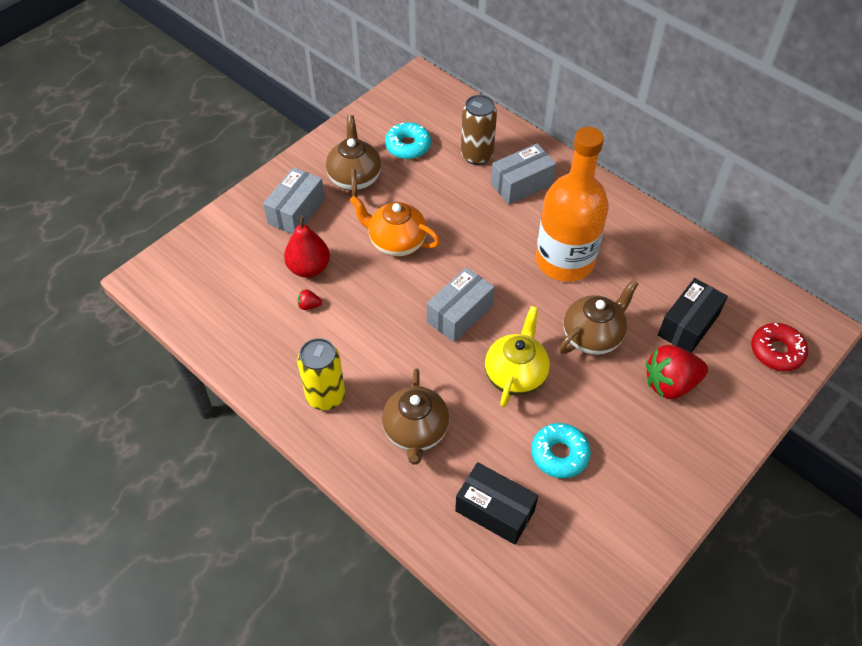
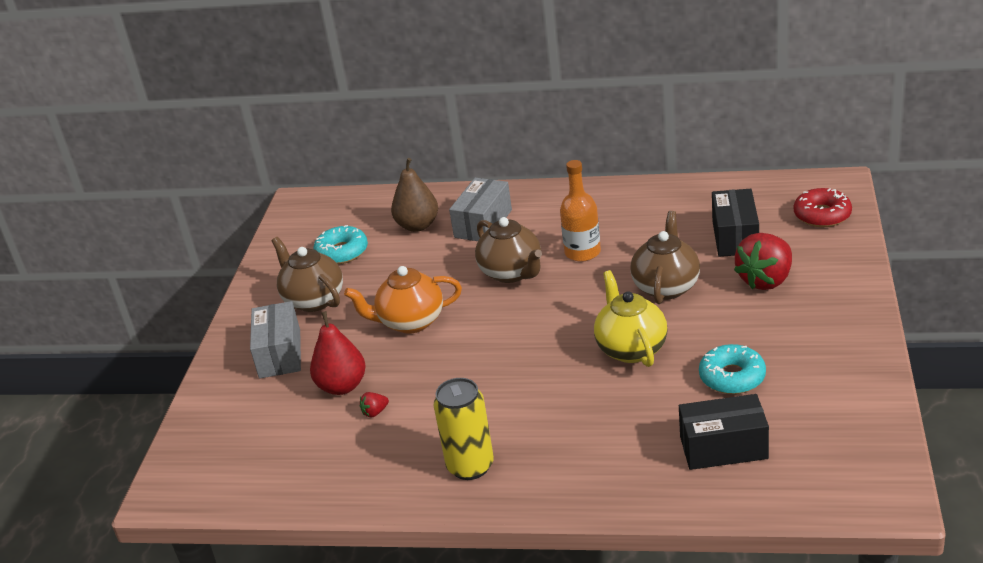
camera: 30 degrees left, 20 degrees down
brown teapot [382,369,449,465] -> brown teapot moved to [475,217,542,283]
grey box [427,267,494,342] -> none
brown can [461,95,497,165] -> brown pear [391,158,438,232]
orange bottle [536,127,609,282] -> orange bottle [560,160,601,262], size x0.55

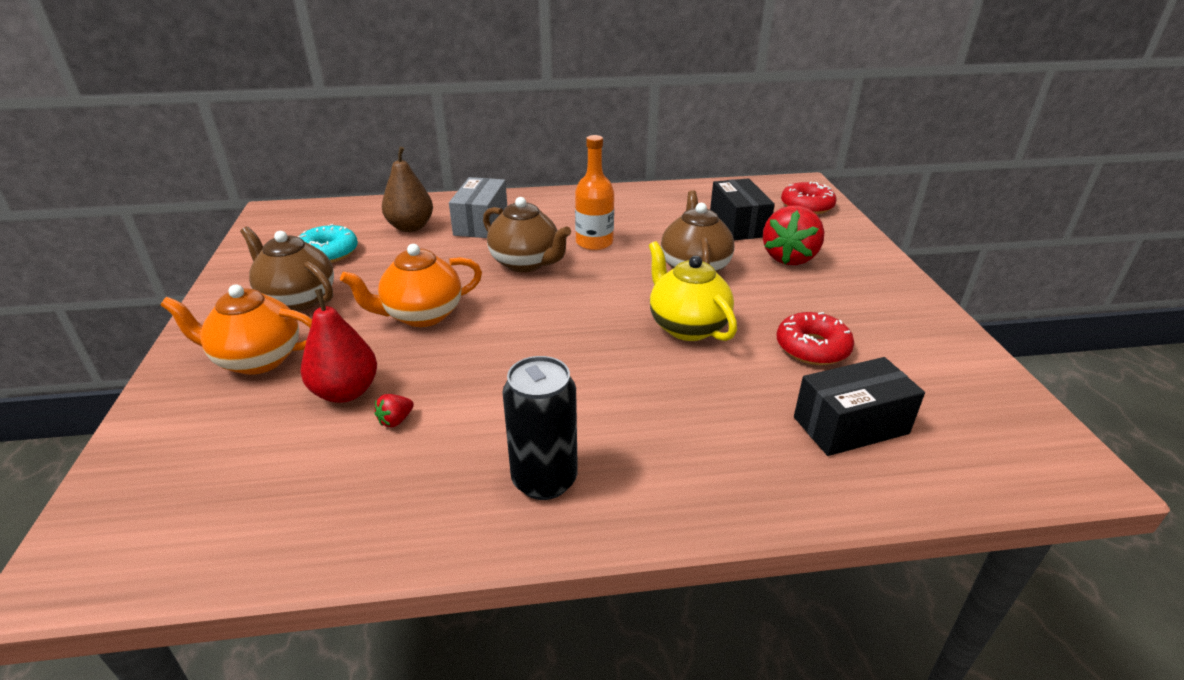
camera: 20 degrees left, 0 degrees up
grey box [250,301,301,379] -> orange teapot [160,284,312,375]
yellow can [433,378,494,480] -> black can [502,356,578,500]
turquoise donut [699,344,766,394] -> red donut [777,312,854,365]

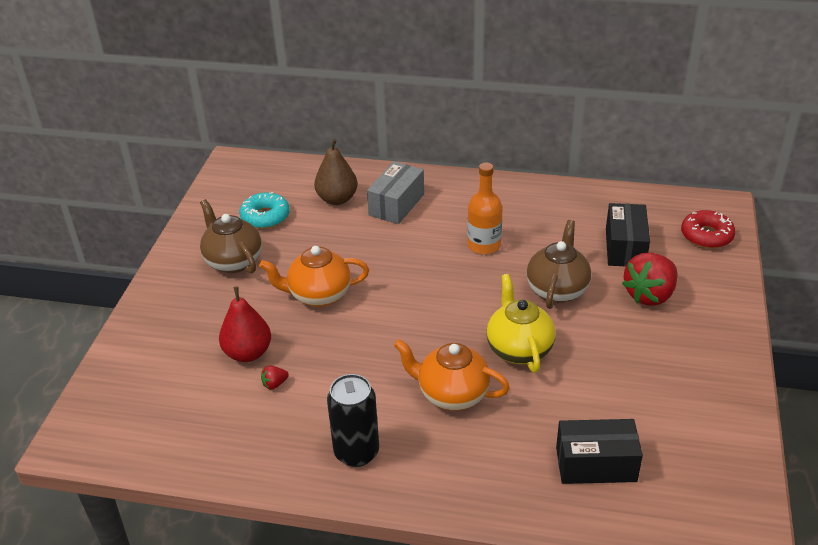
camera: 20 degrees right, 5 degrees up
orange teapot [160,284,312,375] -> orange teapot moved to [394,339,510,410]
brown teapot [483,197,571,272] -> none
red donut [777,312,854,365] -> none

